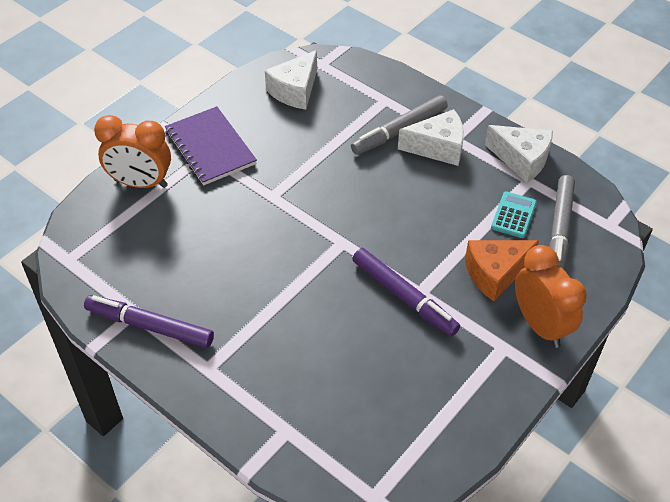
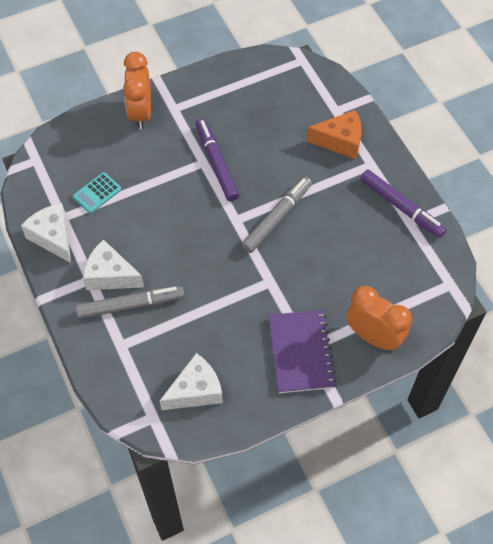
camera: 155 degrees left, 10 degrees up
orange cheese [465,240,539,301] -> orange cheese moved to [306,110,362,159]
grey marker [549,175,575,270] -> grey marker moved to [242,176,312,253]

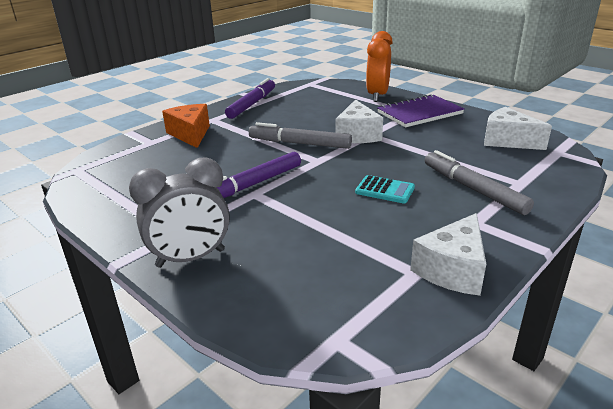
camera: 110 degrees left, 30 degrees down
turquoise calculator [73,172,121,214] -> turquoise calculator moved to [355,175,415,203]
white cheese [83,239,144,290] -> white cheese moved to [335,99,383,143]
orange clock [123,52,151,129] -> grey clock [129,157,230,268]

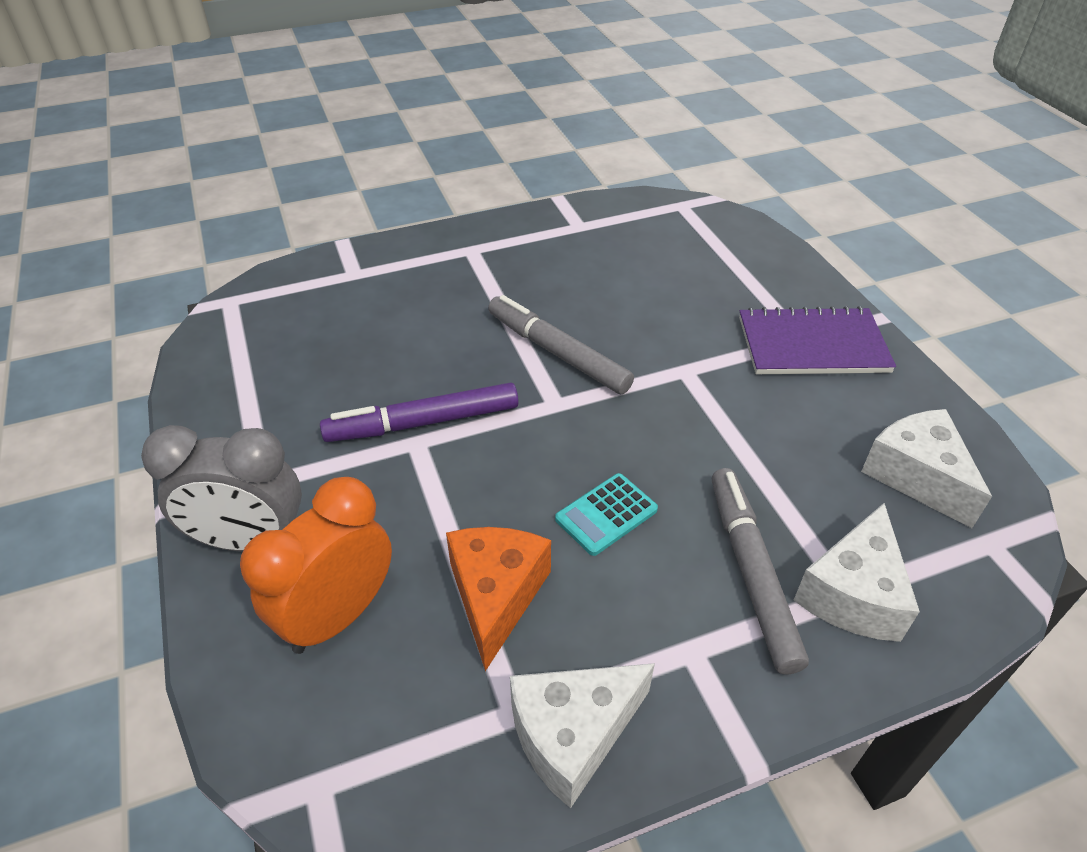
camera: 25 degrees right, 15 degrees up
orange cheese [162,104,210,148] -> orange cheese moved to [446,527,551,671]
purple marker [225,78,275,119] -> none
white cheese [335,99,383,143] -> white cheese moved to [794,503,920,642]
turquoise calculator [355,175,415,203] -> turquoise calculator turned 90 degrees clockwise [555,473,658,556]
orange clock [366,31,393,102] -> orange clock moved to [240,477,392,654]

